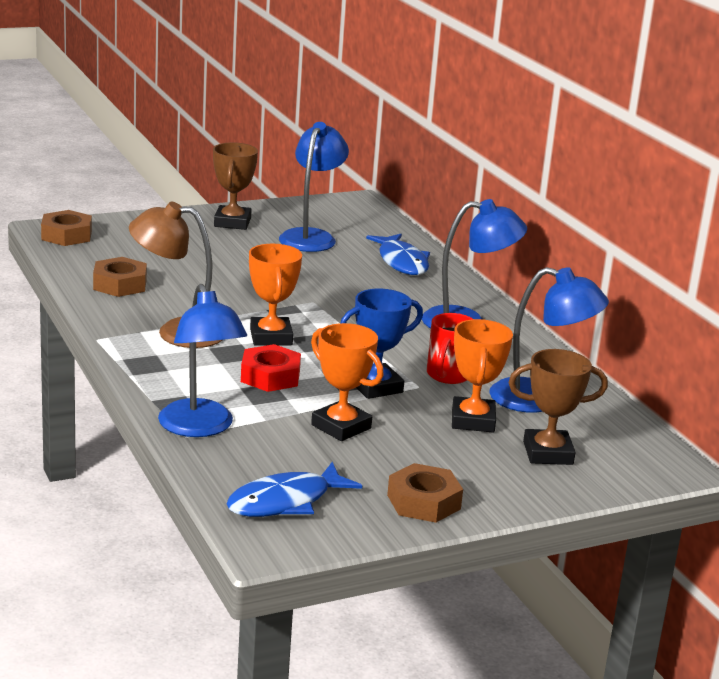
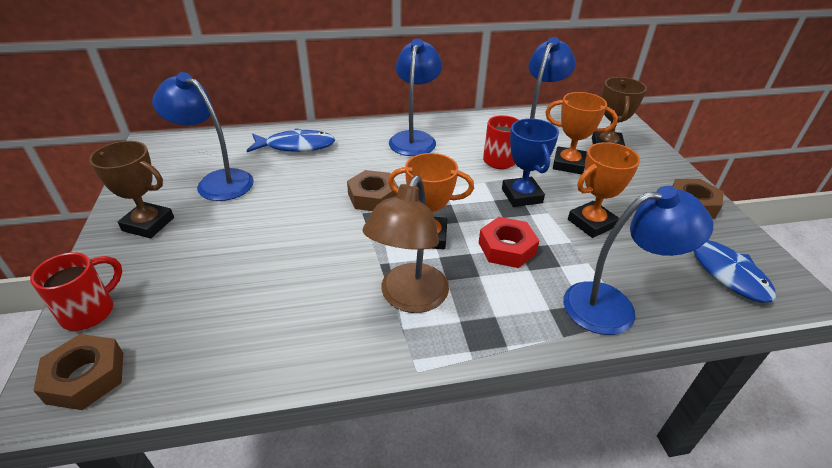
camera: 75 degrees left, 15 degrees up
brown nut [93,257,147,297] -> brown nut moved to [347,170,398,211]
none -> red mug [30,252,122,331]

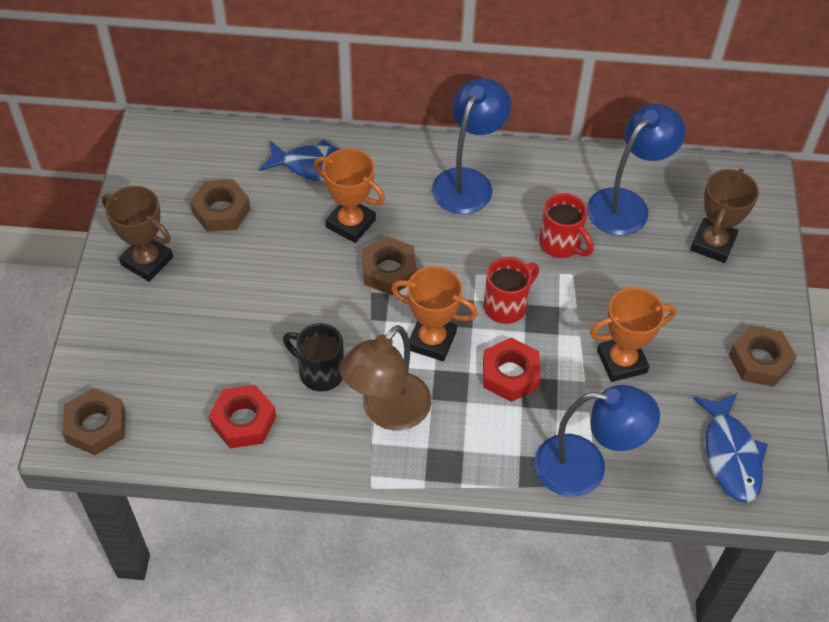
camera: 15 degrees right, 15 degrees up
red mug [30,252,122,331] -> red mug moved to [484,257,539,324]
blue lamp [152,72,254,201] -> brown nut [190,179,251,232]
blue trophy [502,118,559,207] -> none
orange trophy [545,92,618,174] -> orange trophy moved to [314,148,385,243]
none -> red nut [209,385,276,448]
none -> black mug [283,323,344,391]

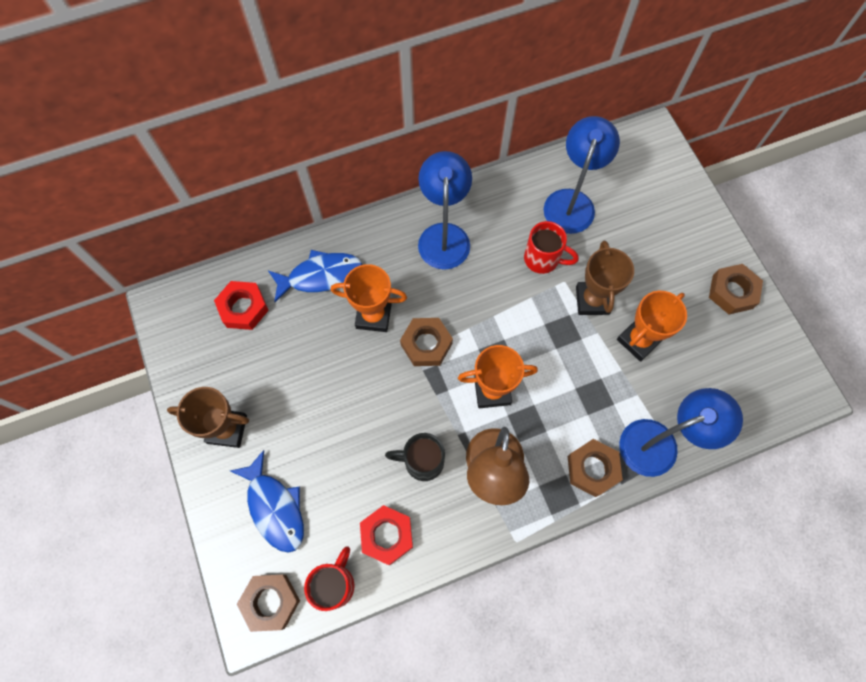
camera: 25 degrees left, 15 degrees up
brown nut [190,179,251,232] -> brown nut moved to [568,439,623,497]
red nut [483,337,540,402] -> red nut moved to [214,281,269,330]
red mug [484,257,539,324] -> red mug moved to [304,546,355,611]
brown trophy [690,169,759,263] -> brown trophy moved to [576,241,634,315]
blue fish [693,393,768,503] -> blue fish moved to [230,450,304,553]

